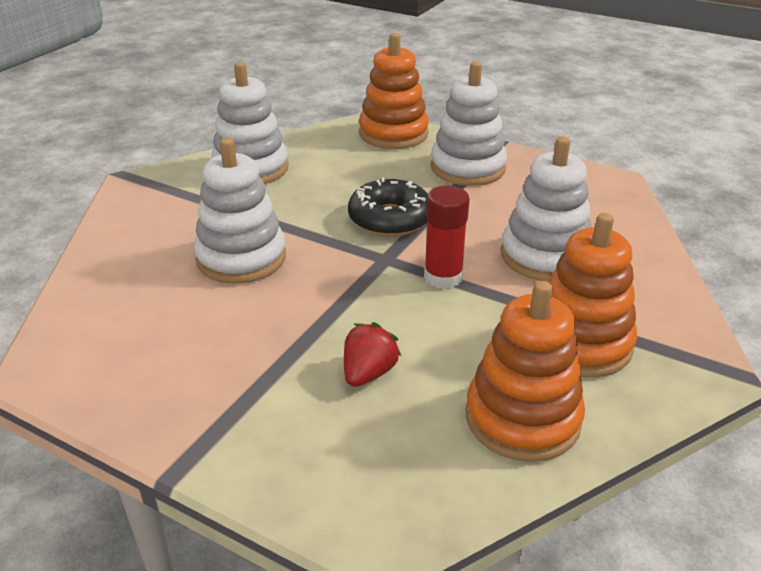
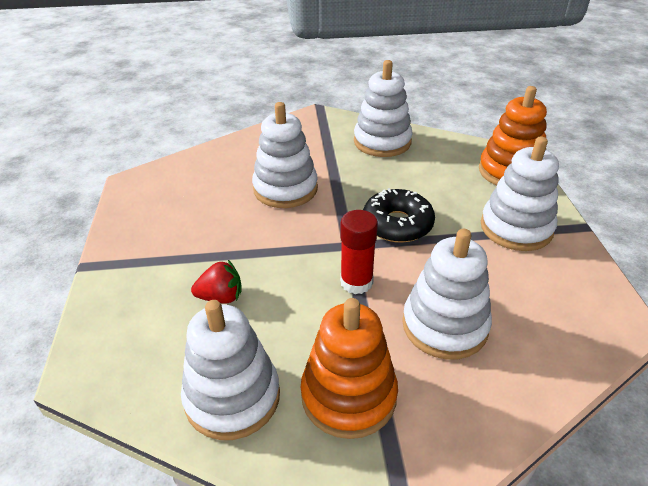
camera: 55 degrees right, 5 degrees up
orange stacking toy [466,281,585,462] -> white stacking toy [181,300,280,440]

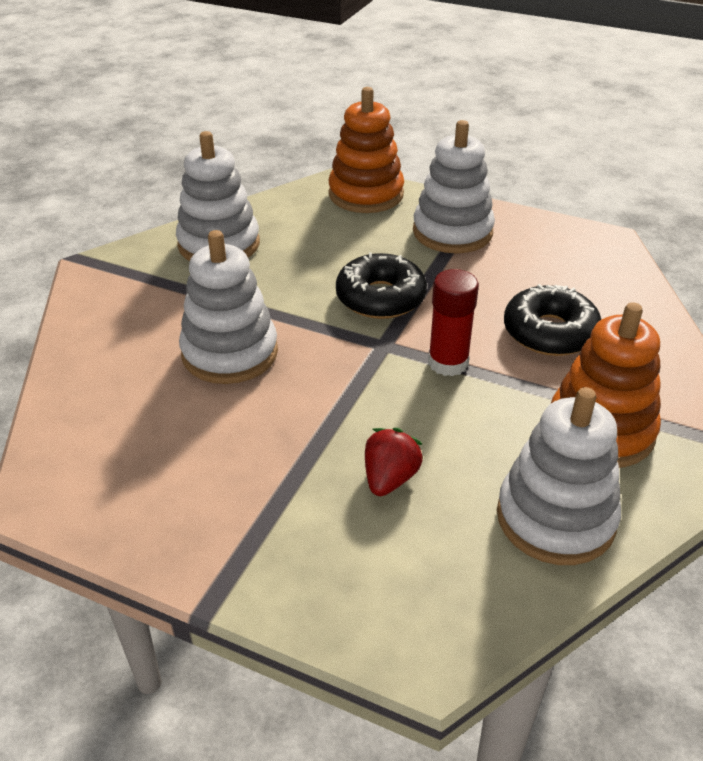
camera: 60 degrees left, 0 degrees up
white stacking toy [402,229,492,360] -> black donut [504,284,601,356]

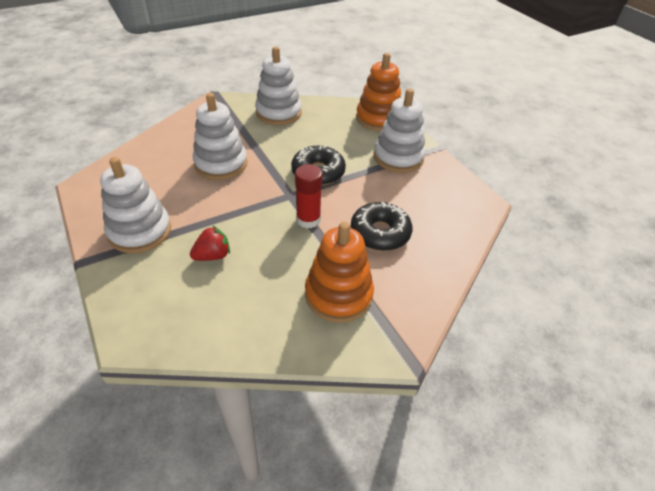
camera: 35 degrees right, 5 degrees up
white stacking toy [497,387,621,565] -> white stacking toy moved to [100,157,171,253]

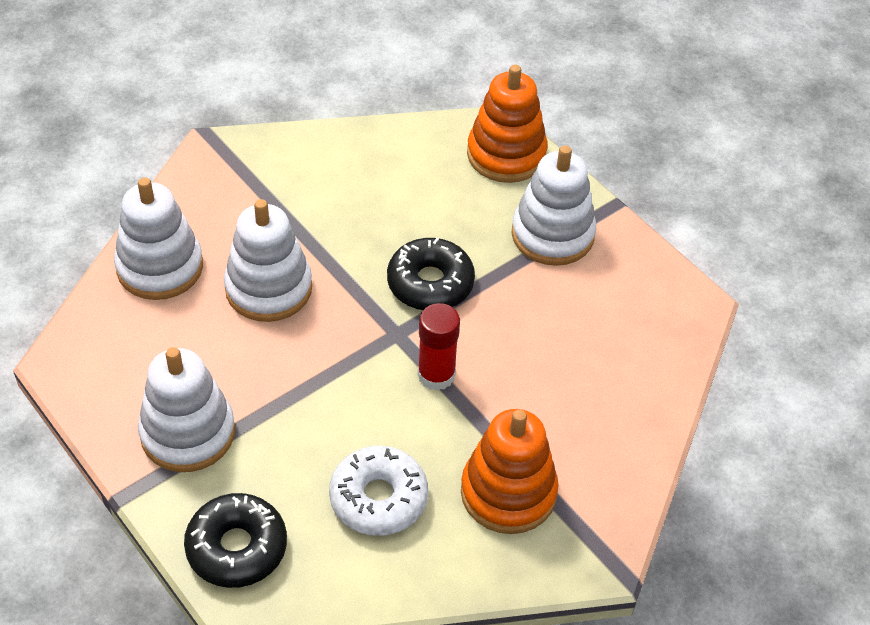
camera: 10 degrees left, 5 degrees up
red strawberry [190,225,230,261] -> none
white stacking toy [255,47,302,125] -> white stacking toy moved to [114,177,203,300]
black donut [351,202,413,251] -> black donut moved to [184,493,287,588]
none -> white donut [329,446,428,536]

